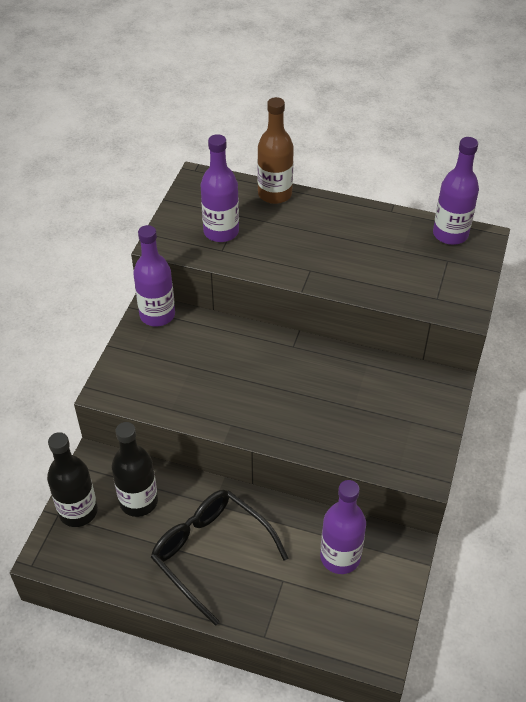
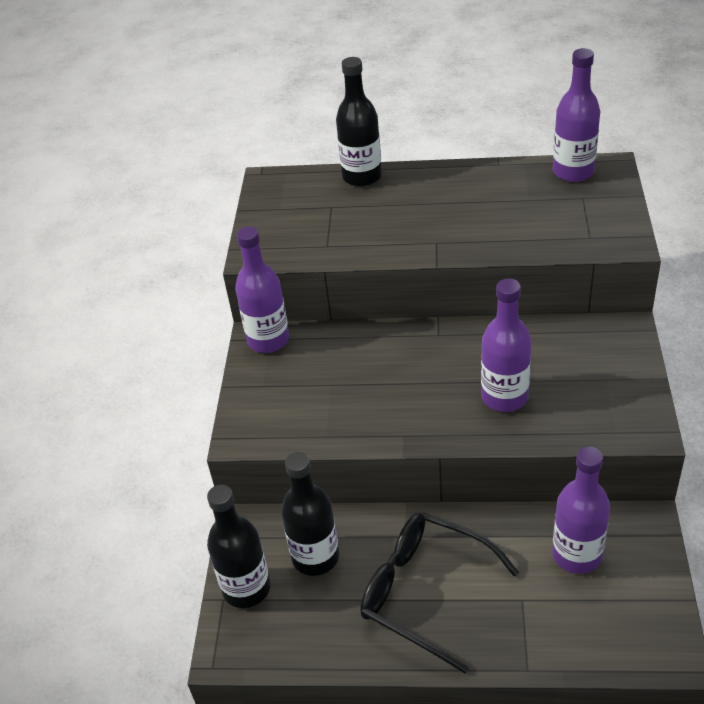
camera: 10 degrees left, 5 degrees down
purple bottle [201,134,239,242] -> purple bottle moved to [481,279,532,412]
brown bottle [257,97,294,204] -> black bottle [336,57,382,187]

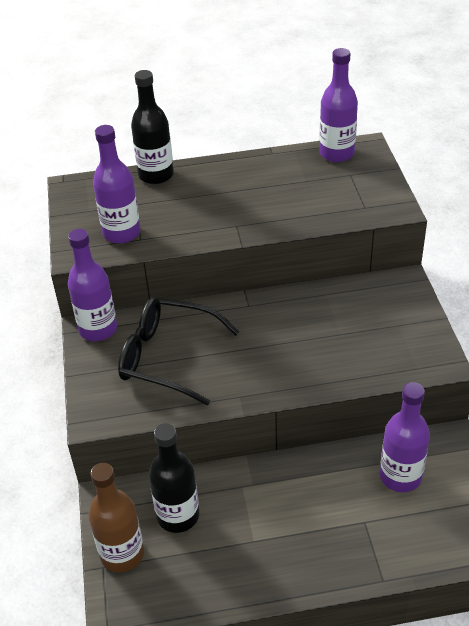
camera: 15 degrees left, 0 degrees up
black bottle [207,485,270,608] -> brown bottle [88,463,144,572]
black glasses [360,512,519,673] -> black glasses moved to [118,297,239,405]
purple bottle [481,279,532,412] -> purple bottle moved to [93,125,141,244]

